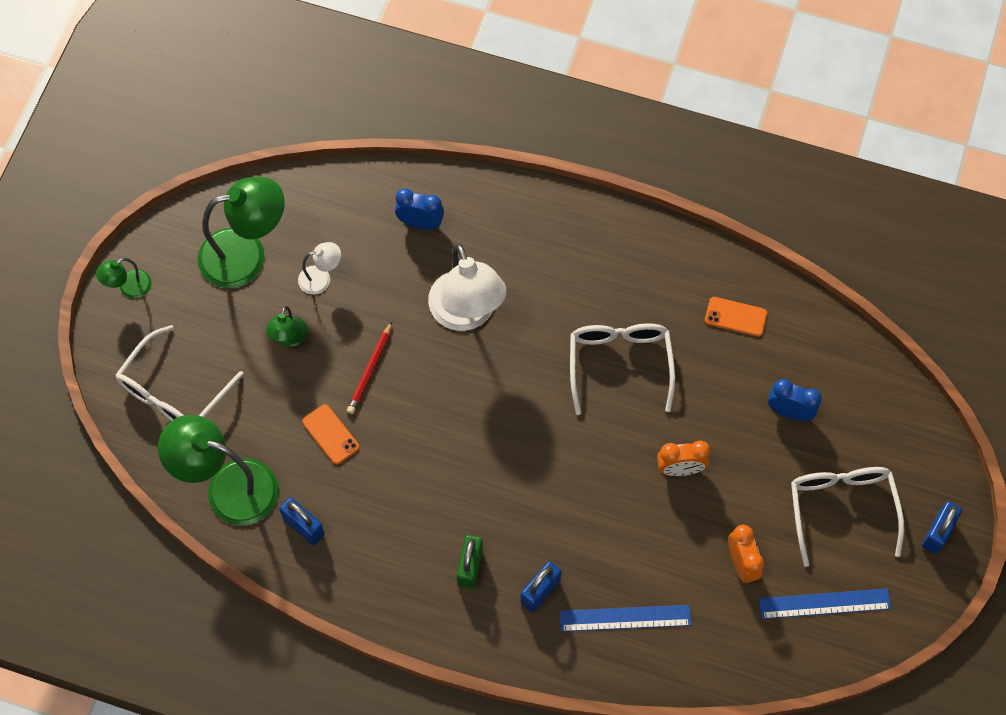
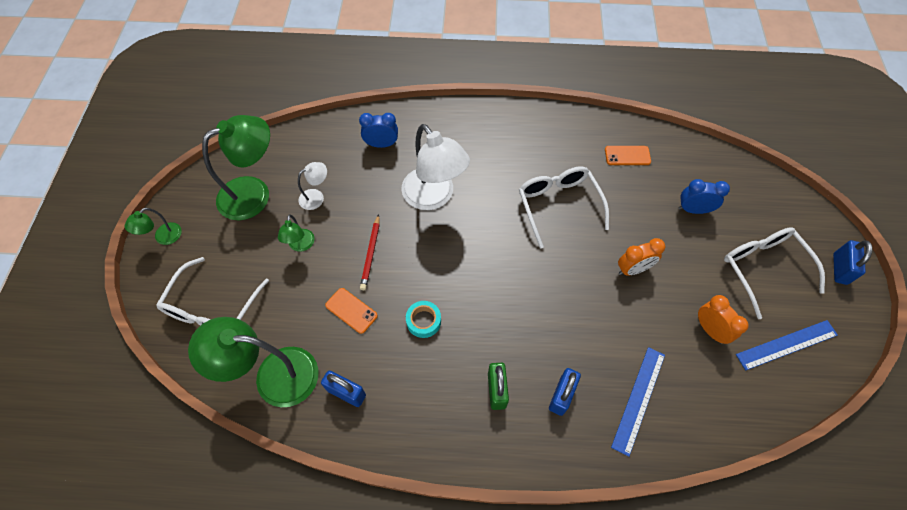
camera: 15 degrees left, 5 degrees down
blue ruler [559,605,691,632] -> blue ruler turned 45 degrees counterclockwise [611,347,665,457]
none -> turquoise tape [406,301,441,338]

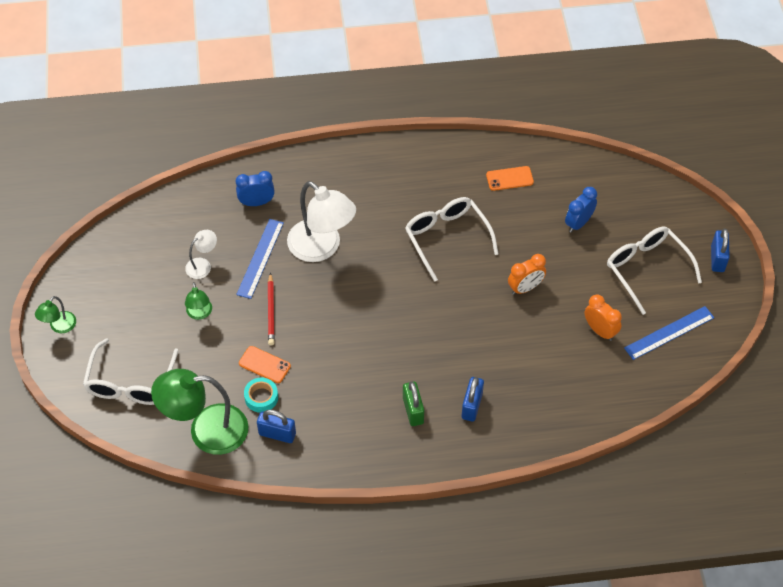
camera: 10 degrees left, 5 degrees down
green lamp [202,115,270,220] -> none
turquoise tape [406,301,441,338] -> turquoise tape moved to [244,377,278,413]
blue ruler [611,347,665,457] -> blue ruler moved to [236,219,284,299]
blue clock [678,179,730,214] -> blue clock turned 45 degrees counterclockwise [565,187,597,233]

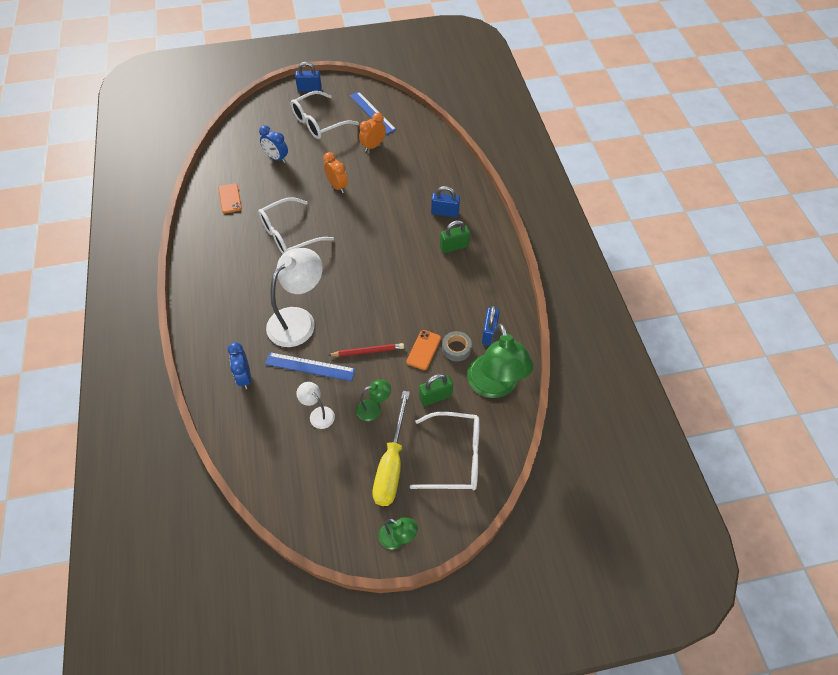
camera: 95 degrees left, 0 degrees up
turquoise tape [244,377,278,413] -> grey tape [442,331,472,361]
none -> yellow screwdriver [372,391,410,506]
none -> green padlock [419,374,453,406]

